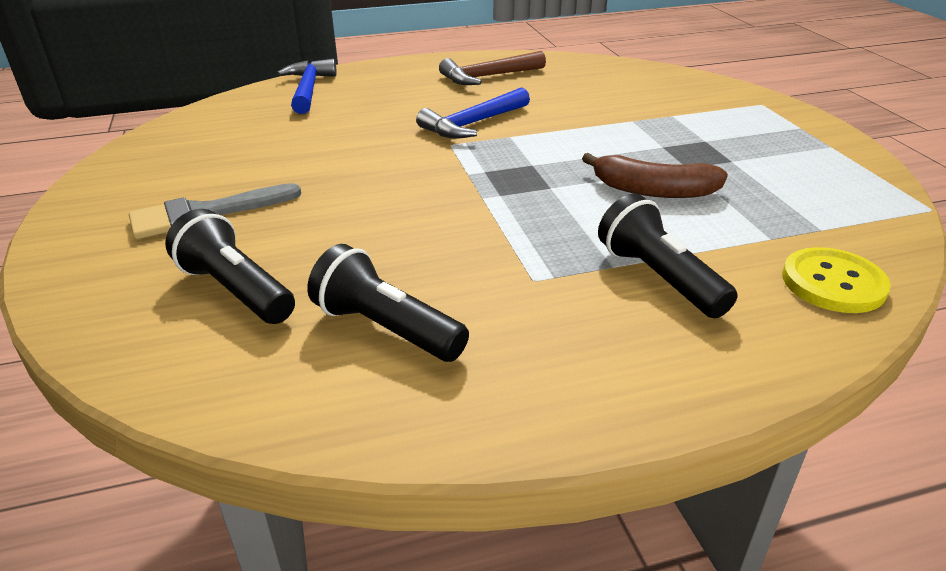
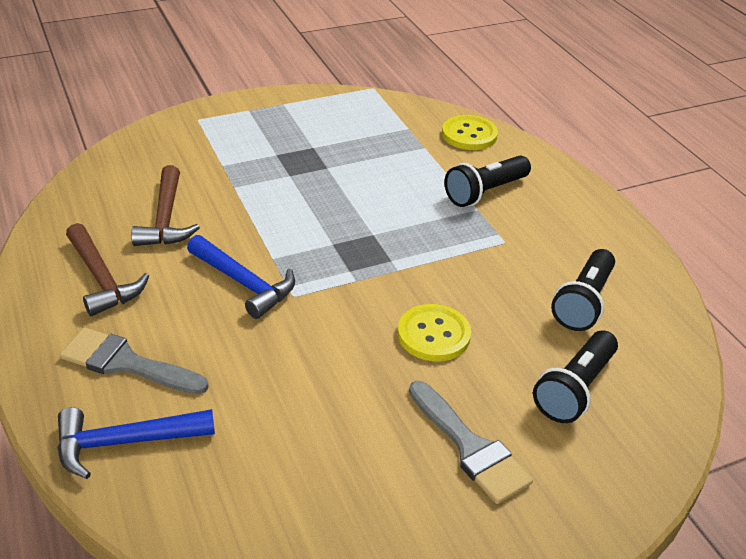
camera: 100 degrees left, 5 degrees up
brown banana [582,153,728,198] -> none
none -> grey brush [60,328,209,394]
none -> brown hammer [131,165,200,246]
none -> yellow button [398,304,471,361]

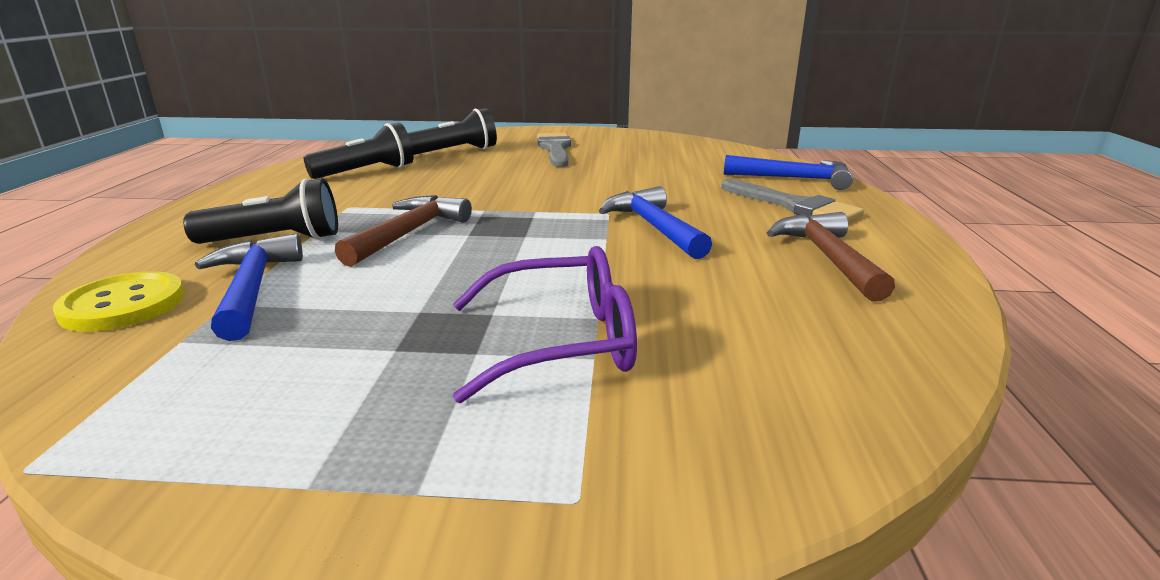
camera: 150 degrees left, 15 degrees down
brown hammer [131,165,200,246] -> brown hammer moved to [335,195,472,267]
yellow button [398,304,471,361] -> none
none -> blue hammer [195,234,303,341]
none -> purple glasses [453,246,637,403]

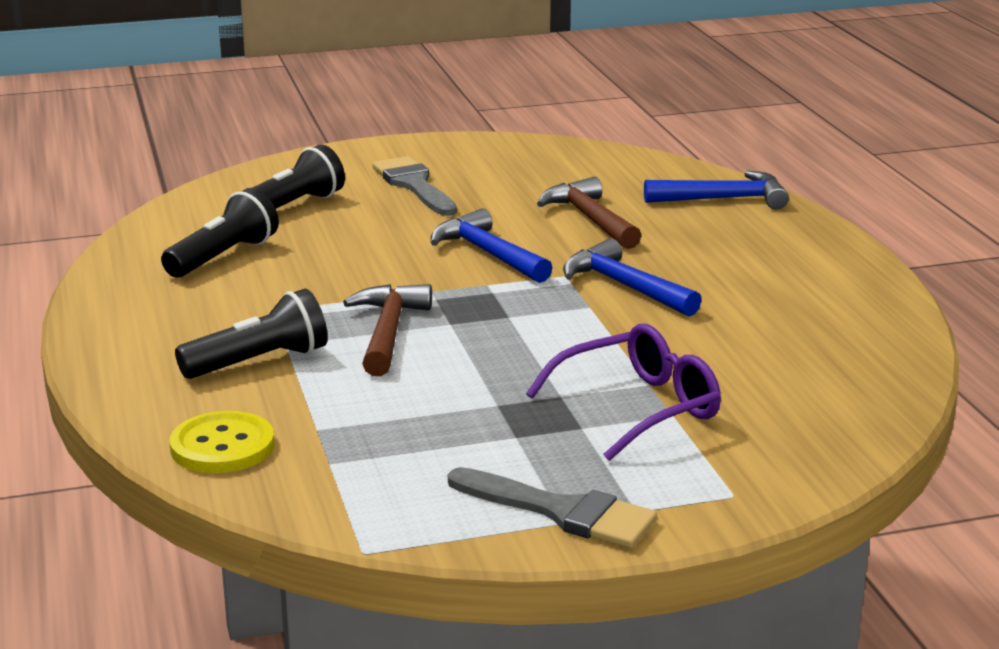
camera: 20 degrees left, 0 degrees up
blue hammer [195,234,303,341] -> blue hammer moved to [431,208,552,283]
grey brush [721,179,864,222] -> grey brush moved to [448,467,657,548]
brown hammer [767,212,895,302] -> brown hammer moved to [537,177,641,249]

